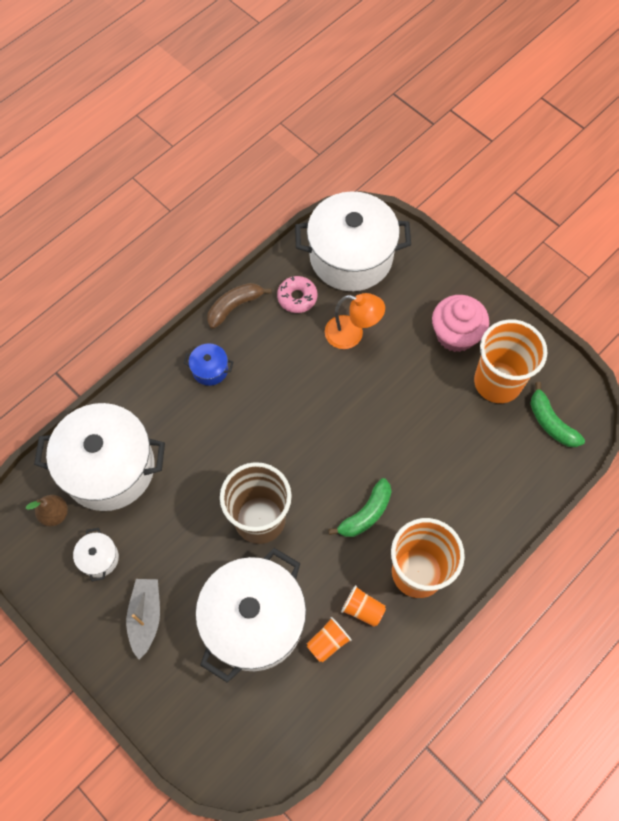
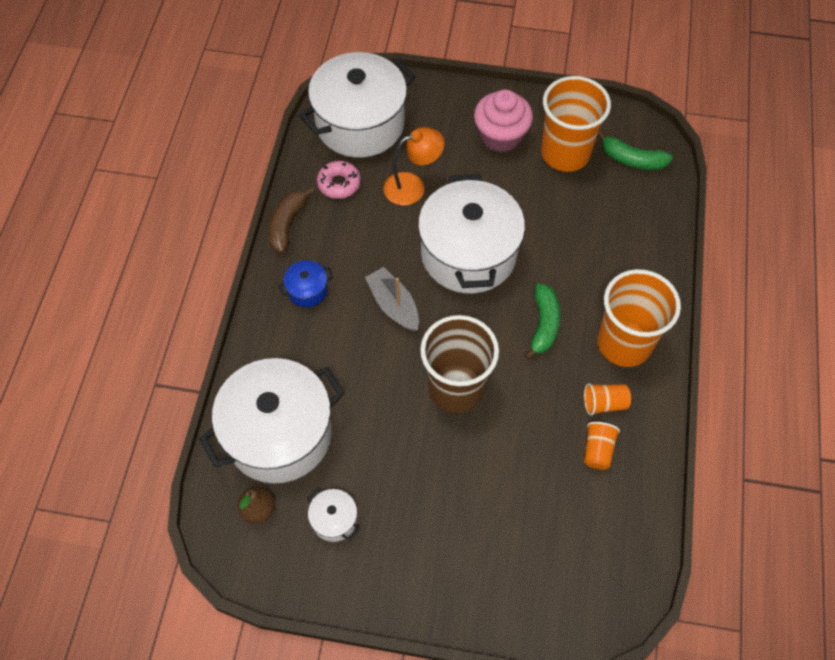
camera: 35 degrees left, 5 degrees down
grey boat [126,579,160,659] -> grey boat moved to [365,267,419,331]
white pot [195,548,306,683] -> white pot moved to [418,174,525,294]

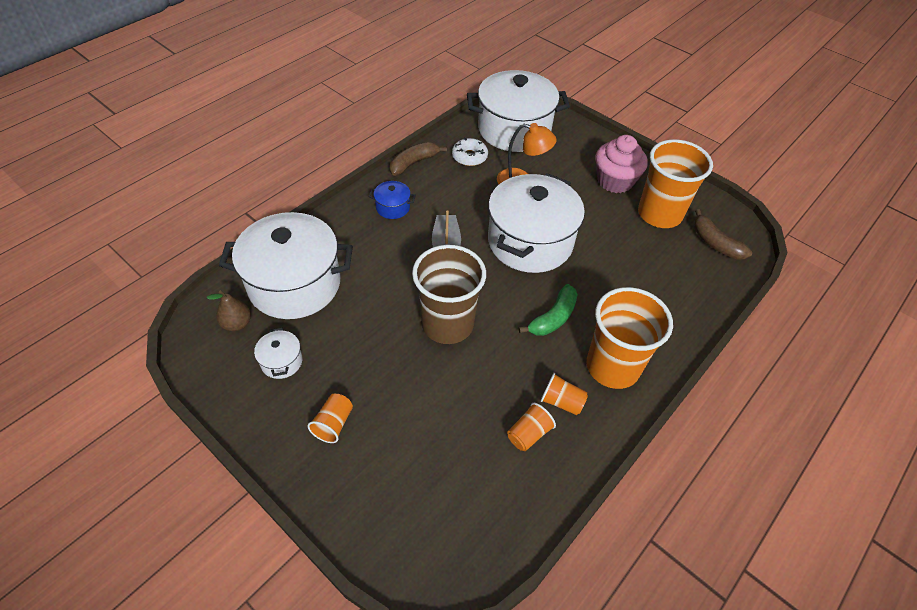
camera: 30 degrees right, 10 degrees down
pink donut [317,161,361,199] -> white donut [452,137,488,166]
green banana [598,131,673,170] -> brown banana [694,209,752,259]
none -> orange cup [308,394,353,443]

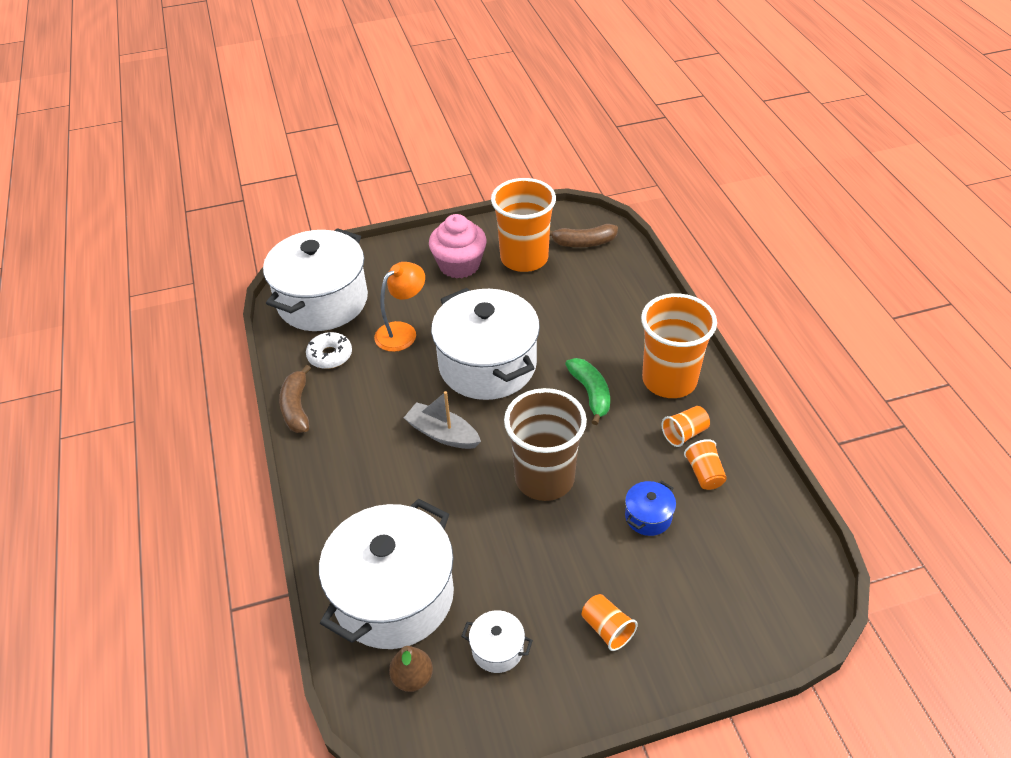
camera: 55 degrees left, 5 degrees down
blue pot [369,181,416,219] -> blue pot moved to [625,481,676,536]

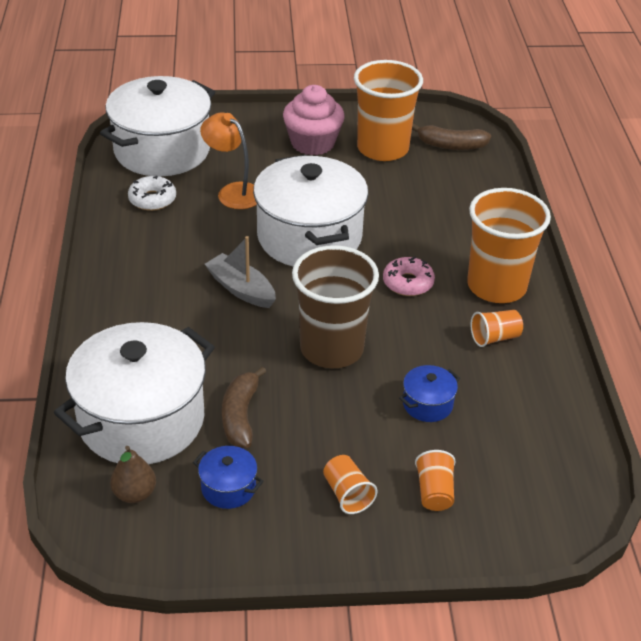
camera: 10 degrees right, 5 degrees down
brown banana [279,365,311,433] -> brown banana moved to [222,367,266,448]
orange lamp [374,262,425,352] -> orange lamp turned 105 degrees counterclockwise [200,113,257,209]
white pot [461,610,533,673] -> blue pot [193,446,264,509]
green banana [565,358,610,425] -> pink donut [383,257,435,296]
orange cup [684,439,727,490] -> orange cup moved to [415,450,456,511]

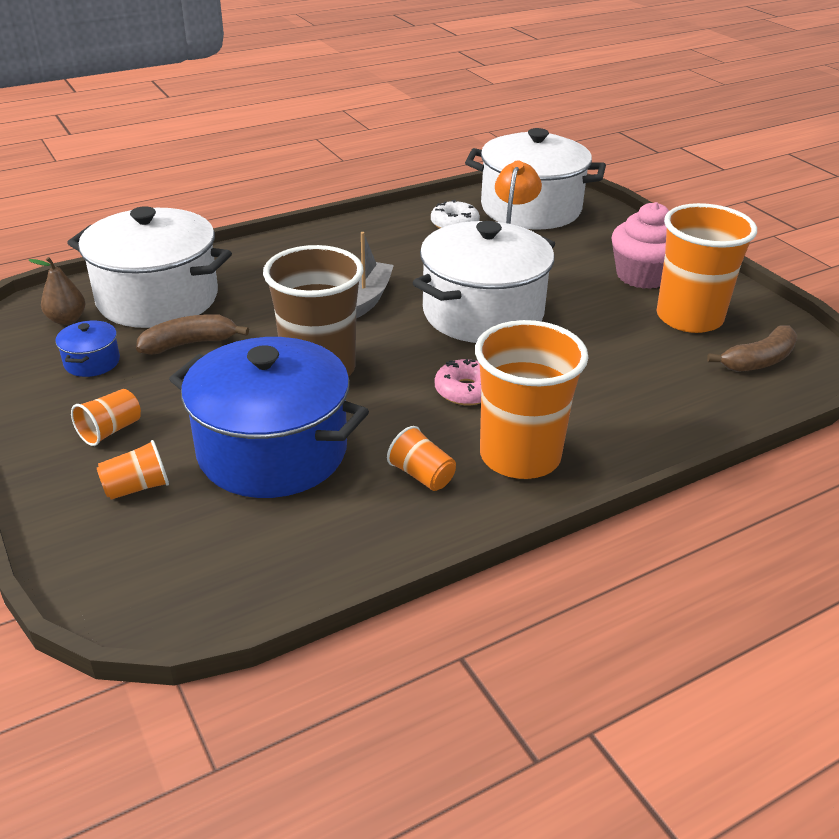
camera: 65 degrees right, 5 degrees down
blue pot [399,365,460,422] -> blue pot [169,337,369,498], size x2.43
brown banana [412,124,491,150] -> brown banana turned 105 degrees counterclockwise [707,326,798,372]

